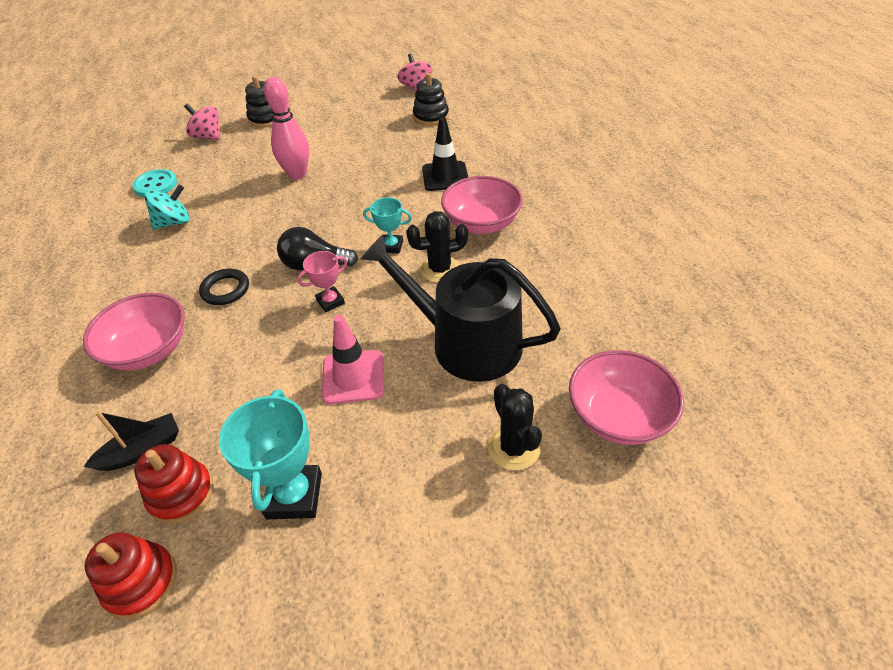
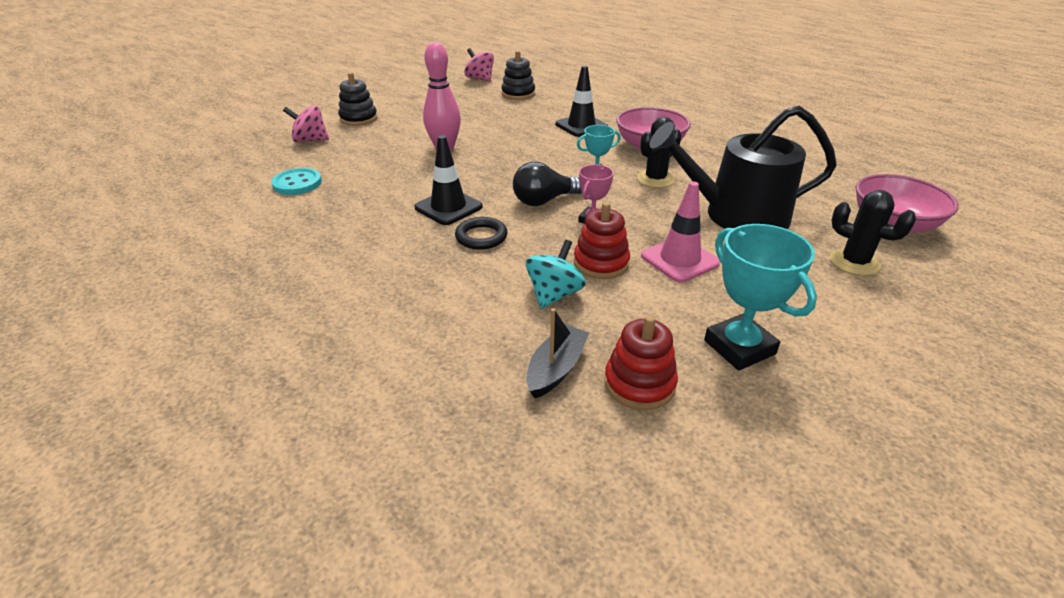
camera: 30 degrees left, 10 degrees down
pink bowl [83,293,185,370] -> none
red stacking toy [85,532,177,619] -> red stacking toy moved to [574,202,630,279]
turquoise spinning top [144,185,190,229] -> turquoise spinning top moved to [526,240,586,309]
none -> black traffic cone [414,135,483,225]

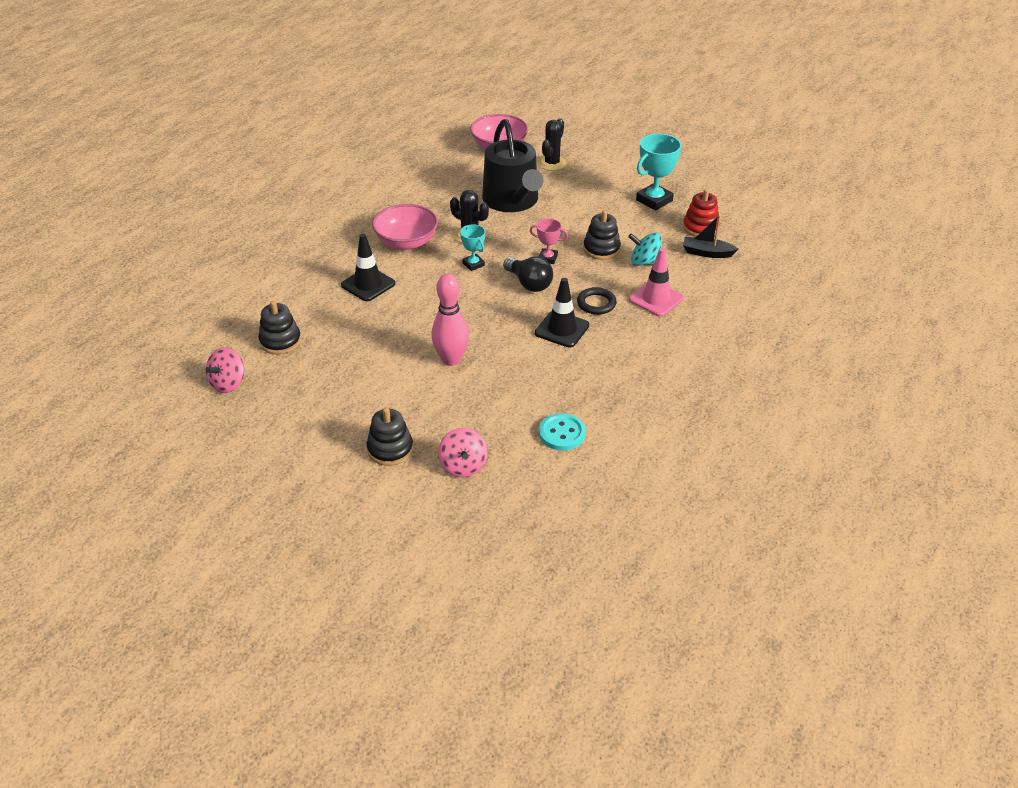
camera: 105 degrees left, 5 degrees up
red stacking toy [574,202,630,279] -> black stacking toy [583,210,621,260]
pink traffic cone [641,181,720,282] -> pink traffic cone moved to [629,248,684,317]

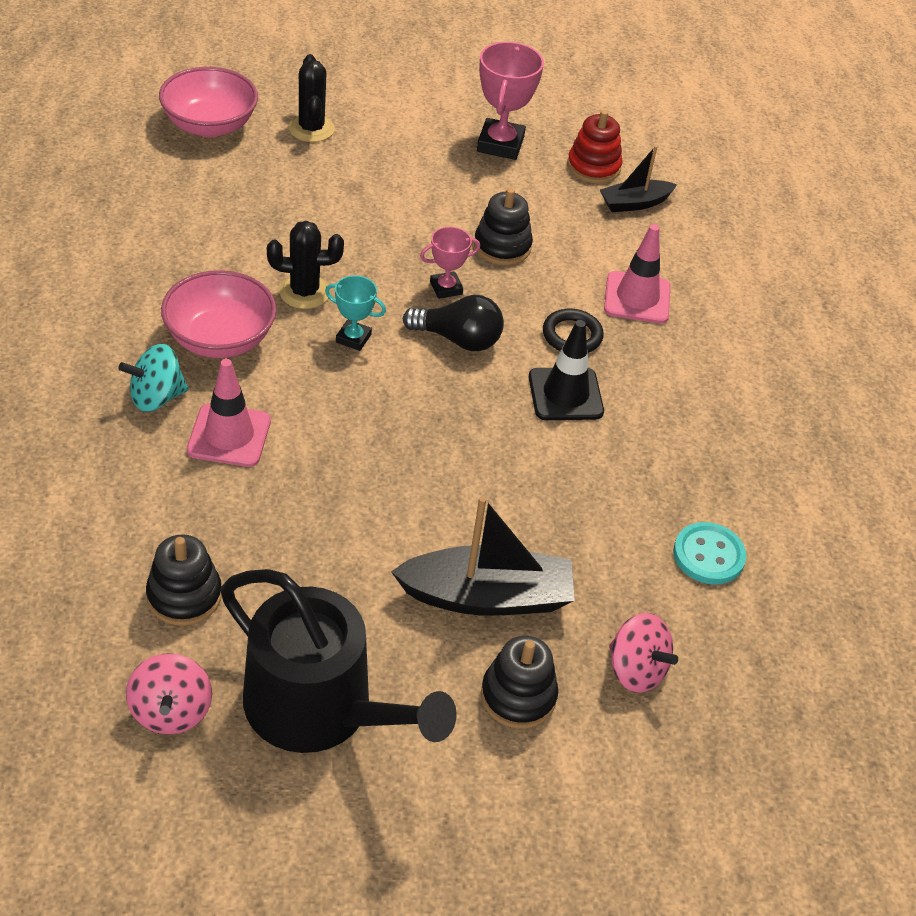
camera: 40 degrees left, 5 degrees up
black traffic cone [341,234,395,301] -> pink traffic cone [187,359,271,467]
pink bowling pin [431,274,469,366] -> none
black watering can [482,119,543,212] -> black watering can moved to [221,569,457,753]
turquoise spinning top [628,233,662,266] -> turquoise spinning top moved to [118,344,188,412]
turquoise trophy [636,134,682,211] -> pink trophy [477,42,544,160]
none -> black boat [391,496,575,616]

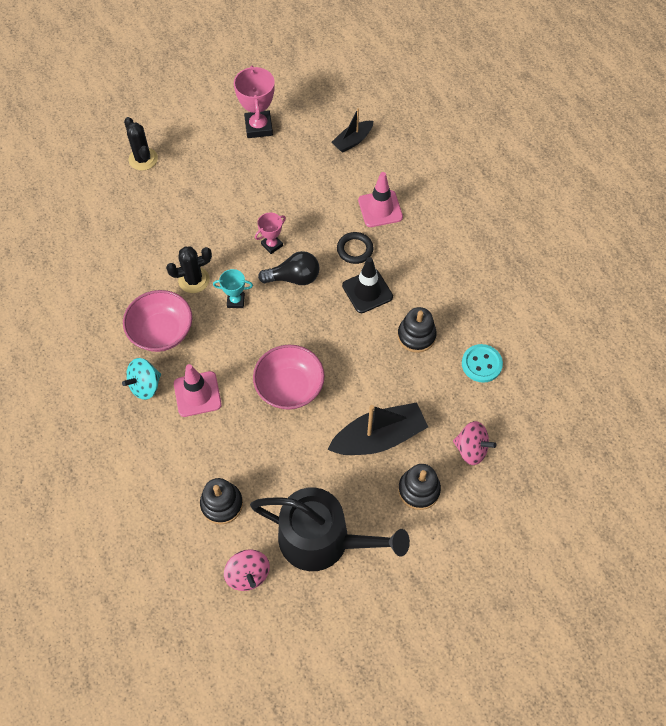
camera: 15 degrees left, 15 degrees up
pink bowl [159,67,258,137] -> pink bowl moved to [253,345,325,410]
black stacking toy [474,188,533,265] -> black stacking toy moved to [398,307,437,353]
red stacking toy [567,110,622,184] -> none

